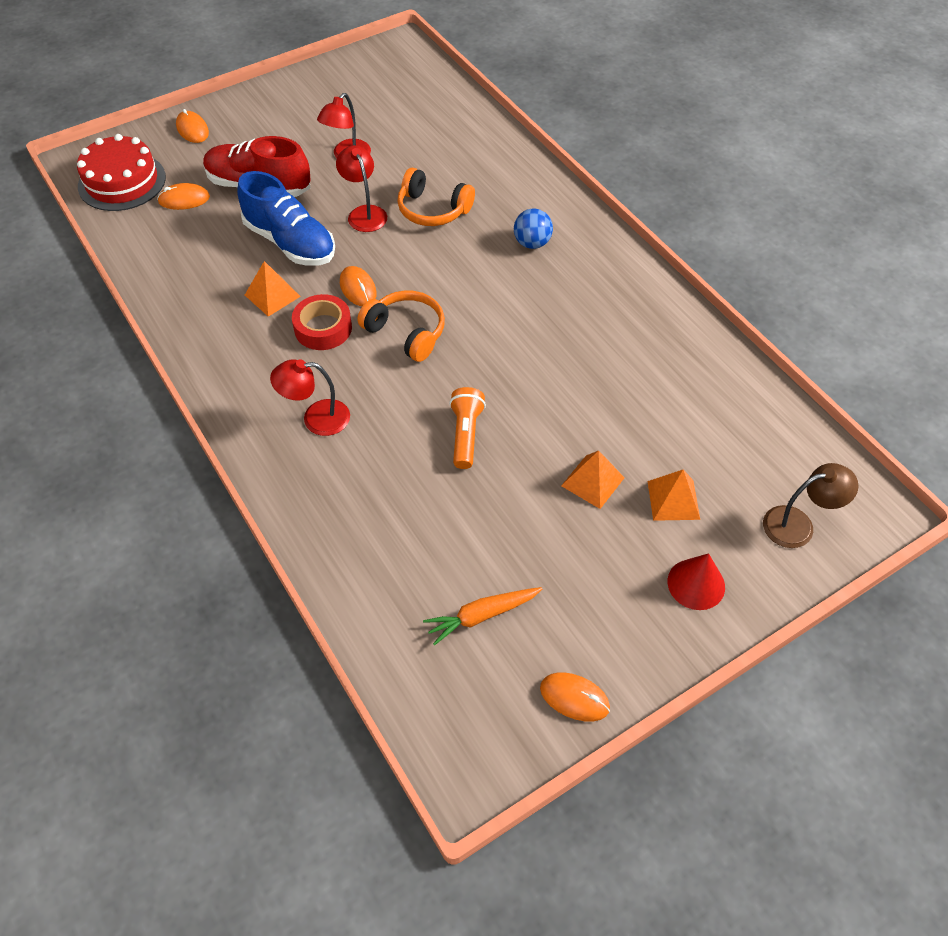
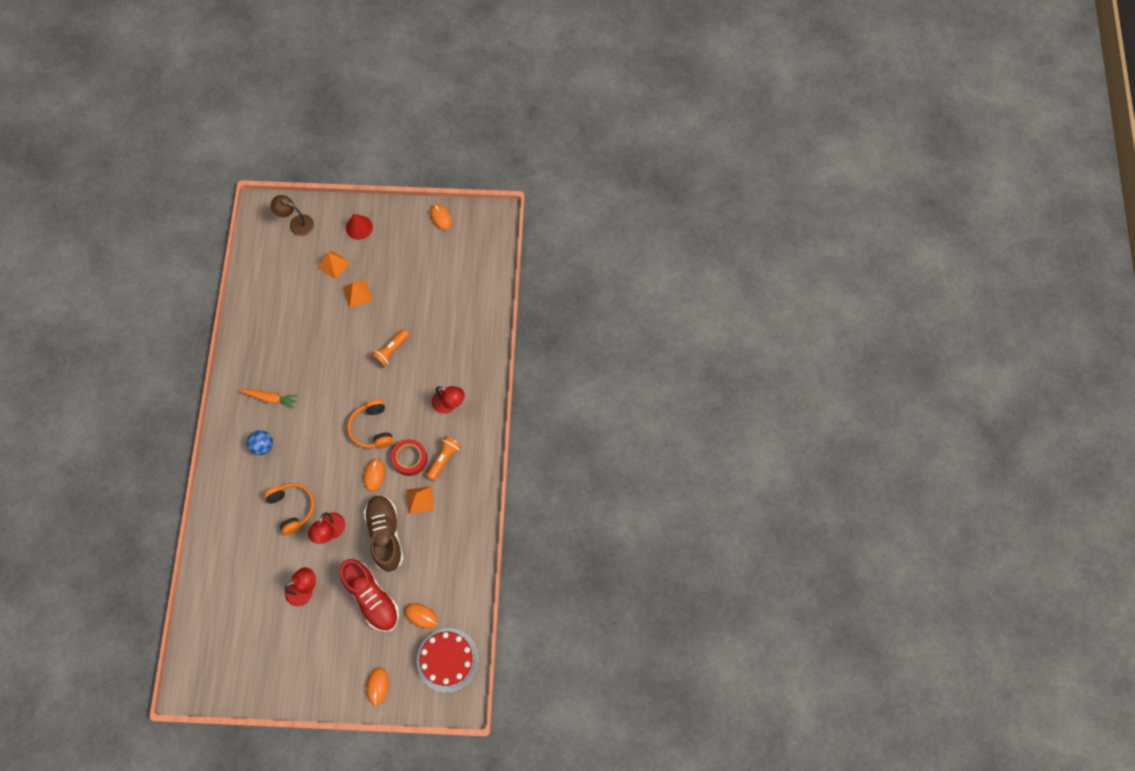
camera: 145 degrees left, 15 degrees up
blue shoe [237,171,335,266] -> brown shoe [364,495,404,572]
orange carrot [423,587,542,646] -> orange carrot moved to [238,389,298,408]
none -> orange flashlight [426,436,462,481]

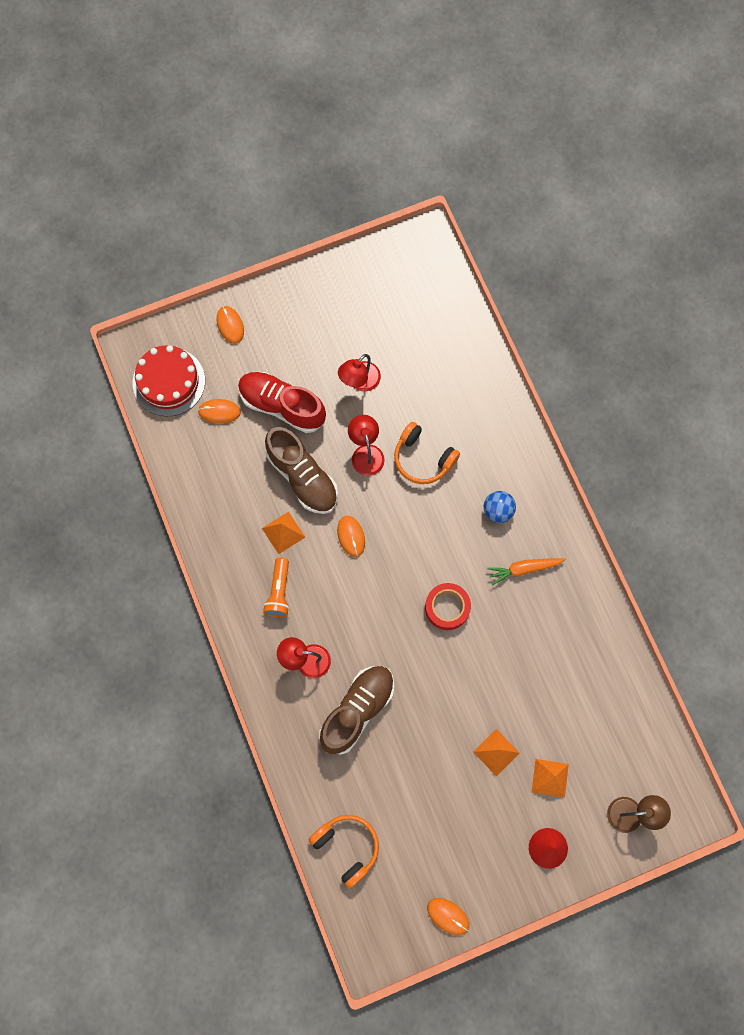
camera: 155 degrees right, 5 degrees up
orange headphones [347,399,394,448] -> orange headphones moved to [308,815,379,889]
orange flashlight [370,329,409,368] -> none
red tape [391,439,427,476] -> red tape moved to [425,583,471,630]
none -> brown shoe [319,666,394,755]

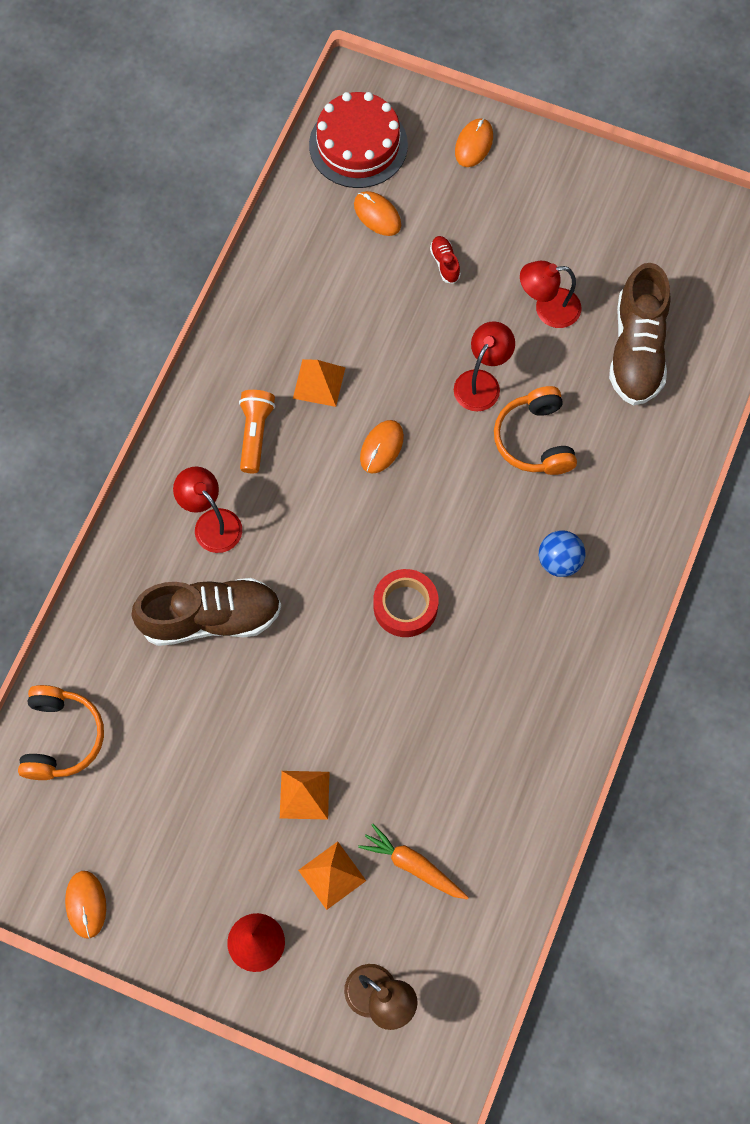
camera: 45 degrees right, 5 degrees down
red shoe [238,372,326,433] -> red shoe [430,236,461,284], size x0.40
orange flashlight [263,557,290,617] -> orange flashlight turned 135 degrees clockwise [239,390,275,473]
brown shoe [265,427,338,514] -> brown shoe moved to [609,263,671,405]
orange carrot [487,558,566,586] -> orange carrot moved to [358,824,469,900]

